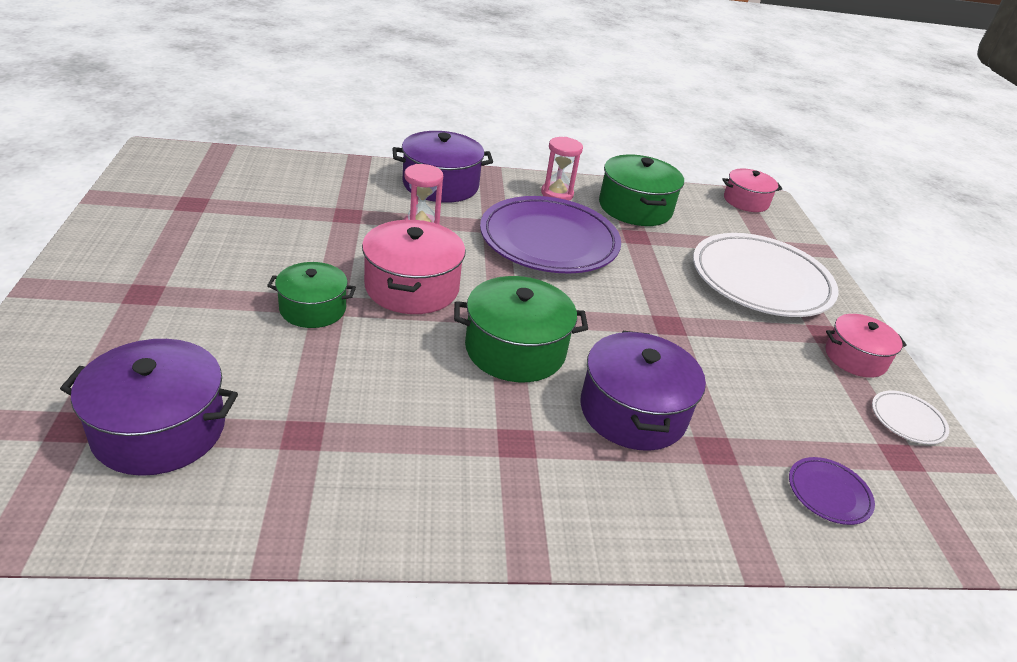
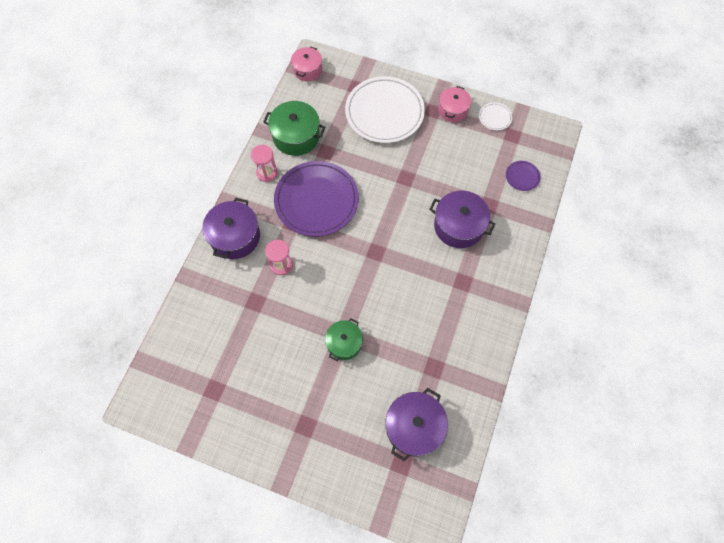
camera: 60 degrees left, 30 degrees up
pink pot [362,220,466,314] -> none
green pot [454,276,588,382] -> none

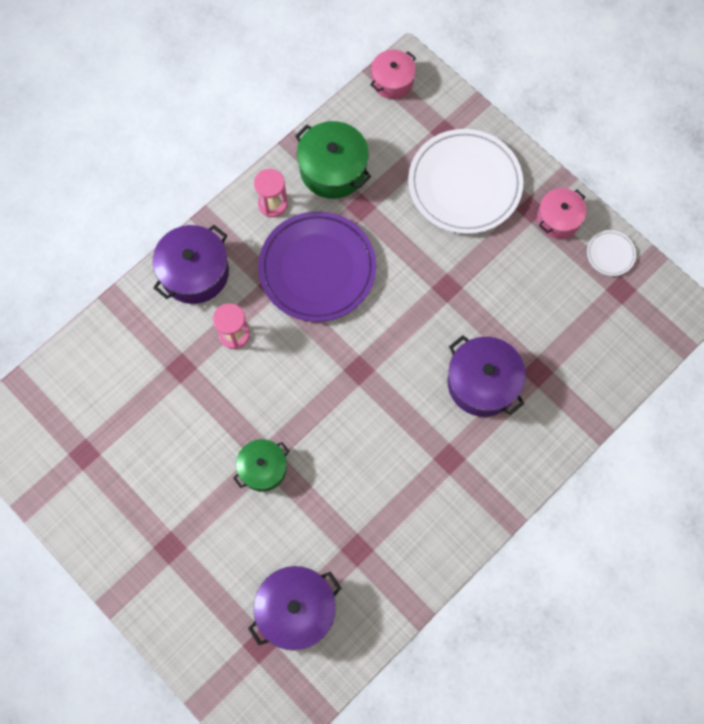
camera: 25 degrees right, 5 degrees up
purple plate [506,161,541,191] -> none

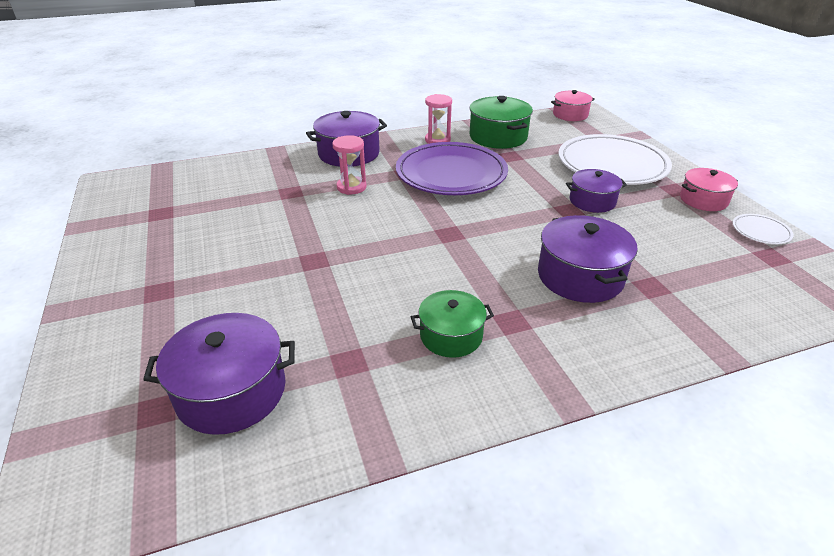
camera: 25 degrees right, 35 degrees down
green pot [233,439,290,492] -> green pot moved to [411,290,494,358]
none -> purple pot [566,169,627,213]

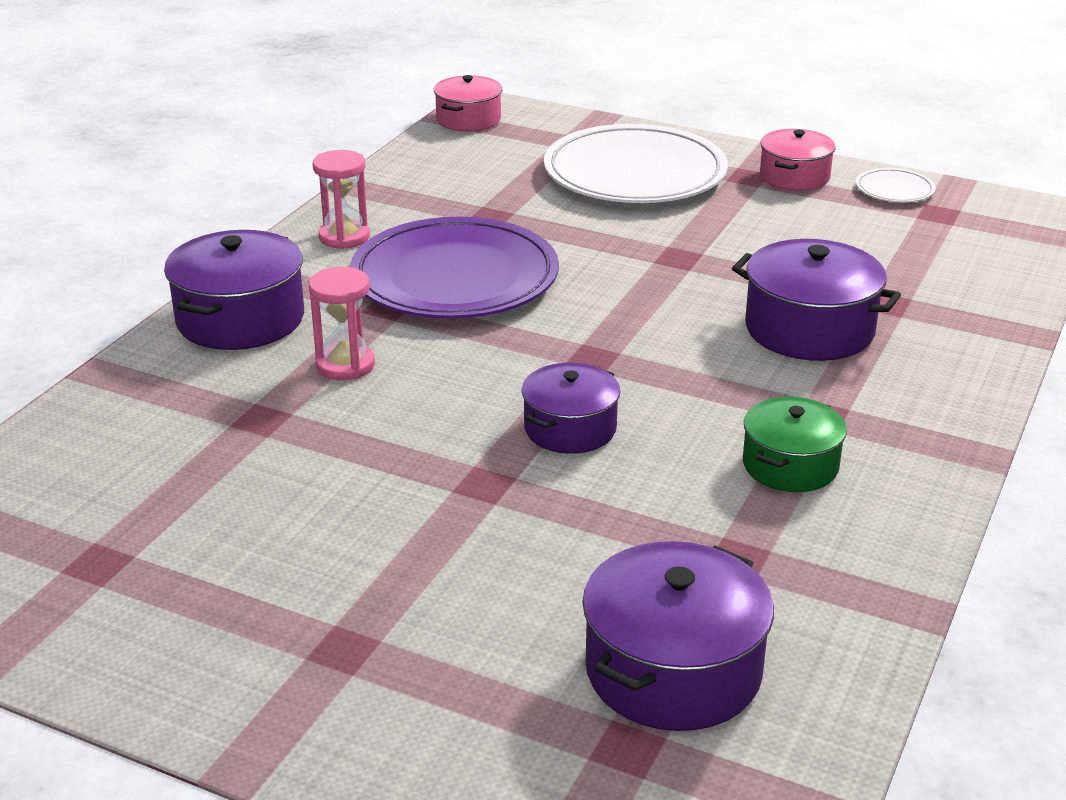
camera: 45 degrees left, 5 degrees down
green pot [470,96,533,149] -> none
purple pot [566,169,627,213] -> purple pot moved to [522,363,620,454]

